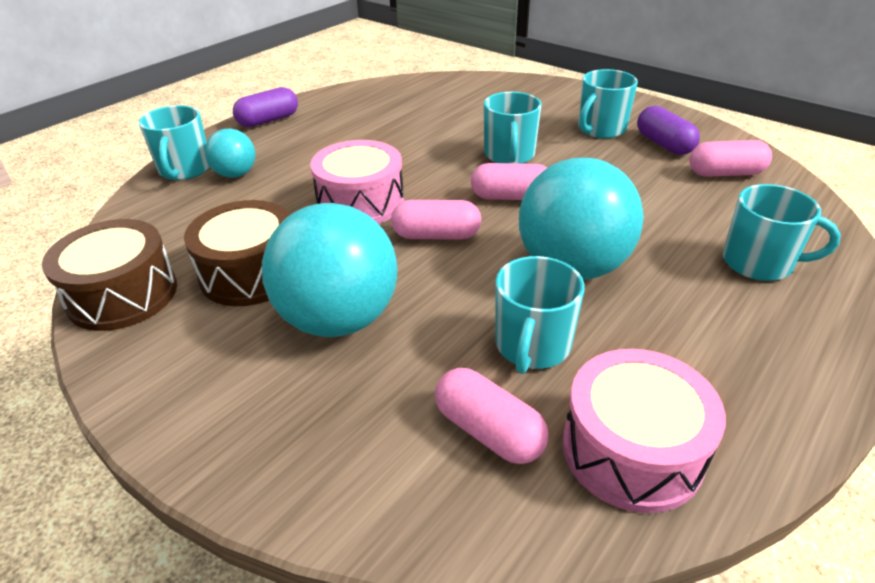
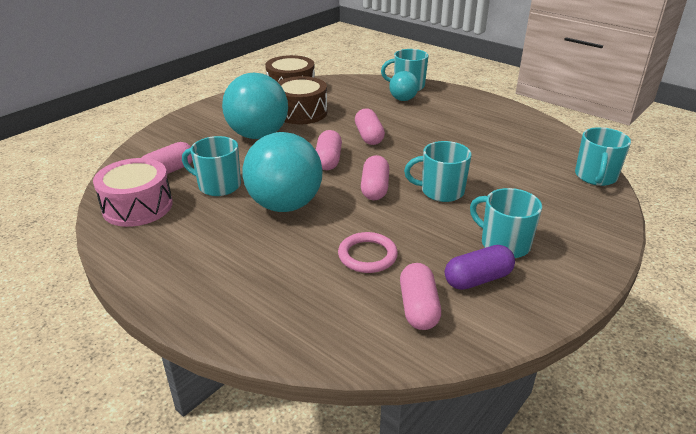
camera: 90 degrees right, 5 degrees down
purple capsule [233,87,298,127] -> none
pink drum [310,140,404,224] -> pink capsule [355,108,385,145]
turquoise mug [723,184,841,281] -> turquoise mug moved to [575,127,631,186]
none -> pink ring [338,232,398,273]

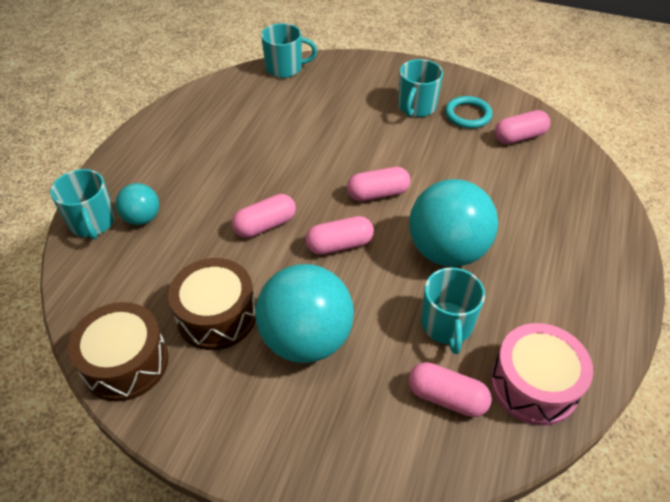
camera: 110 degrees left, 15 degrees up
pink ring [338,232,398,273] -> none
turquoise mug [404,141,471,202] -> none
purple capsule [445,245,515,290] -> turquoise ring [445,96,493,128]

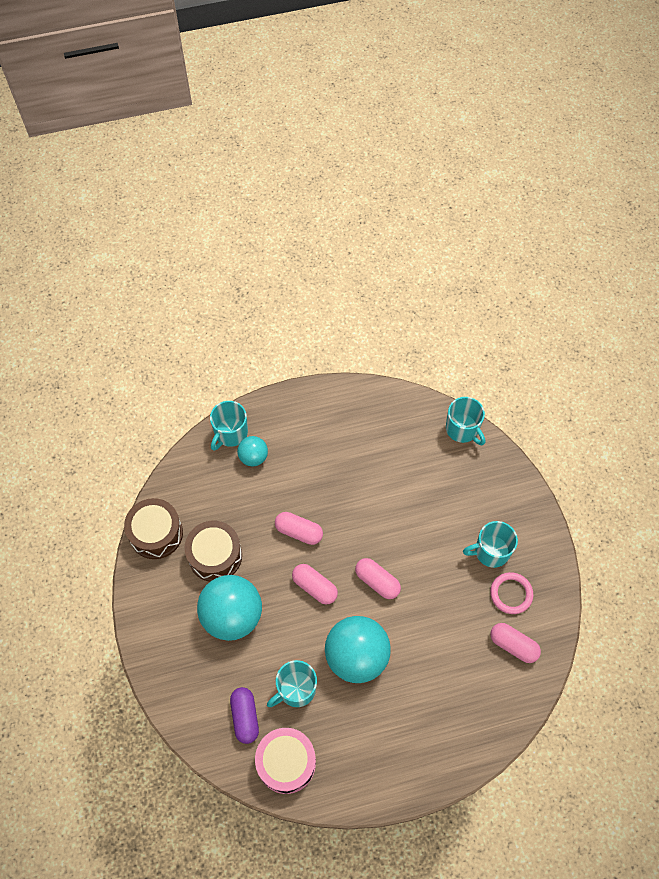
camera: 55 degrees right, 15 degrees up
pink capsule [408,362,492,417] -> purple capsule [230,687,259,744]
turquoise ring [445,96,493,128] -> pink ring [490,572,533,614]

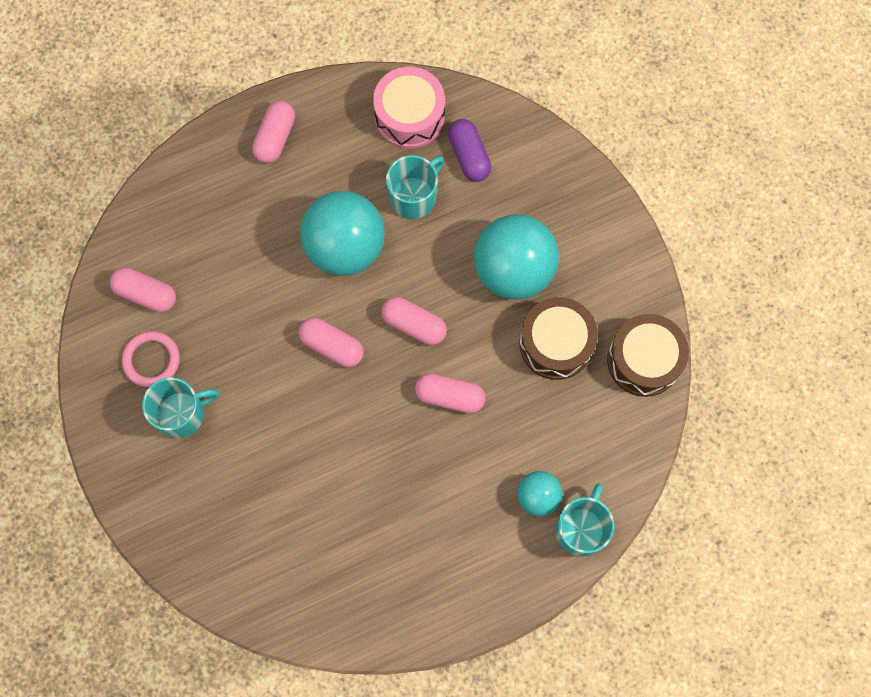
camera: 170 degrees right, 10 degrees up
turquoise mug [446,397,485,445] -> none
none -> pink capsule [252,101,295,163]

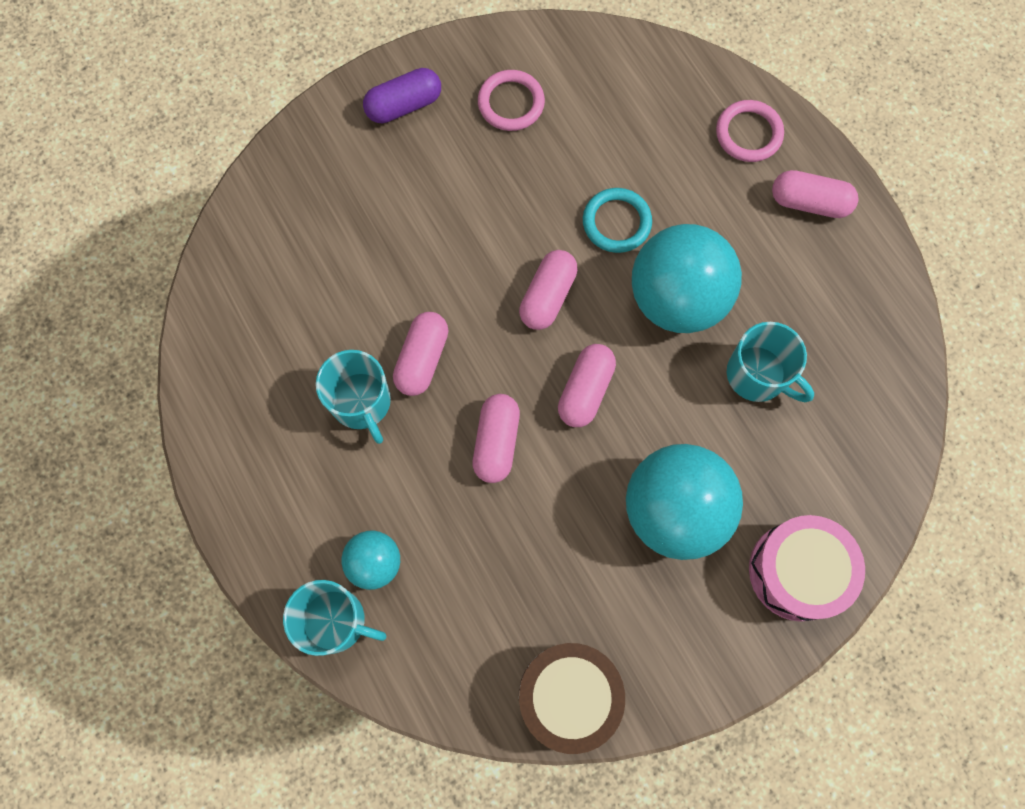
camera: 85 degrees right, 0 degrees up
pink capsule [110,267,176,313] -> pink capsule moved to [393,312,448,396]
turquoise mug [142,377,219,438] -> turquoise mug moved to [316,350,391,444]
pink drum [373,67,445,149] -> pink drum moved to [749,515,865,622]
purple capsule [448,119,491,182] -> purple capsule moved to [363,68,441,123]
brown drum [519,297,598,380] -> none
none -> turquoise ring [583,188,652,253]
none -> pink ring [716,100,784,162]

